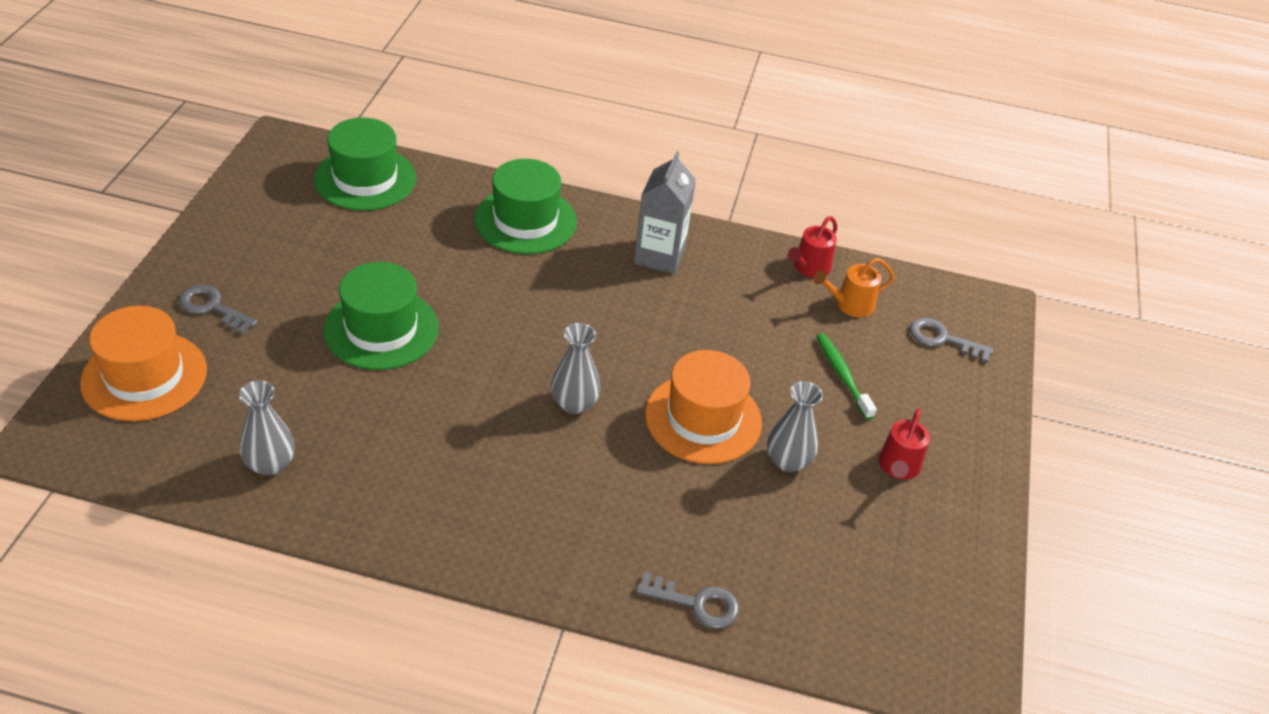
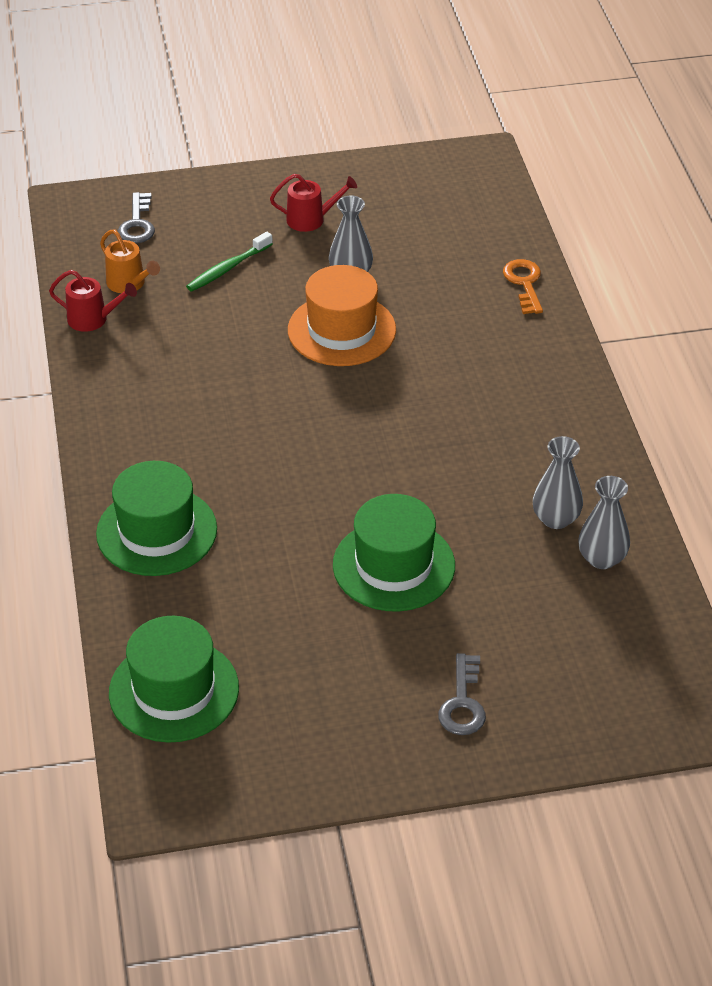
camera: 110 degrees left, 0 degrees up
orange hat [80,306,207,421] -> none
grey vase [551,323,601,414] -> grey vase moved to [533,436,583,529]
grey carton [634,151,696,274] -> none
grey key [636,572,739,629] -> orange key [503,259,543,314]

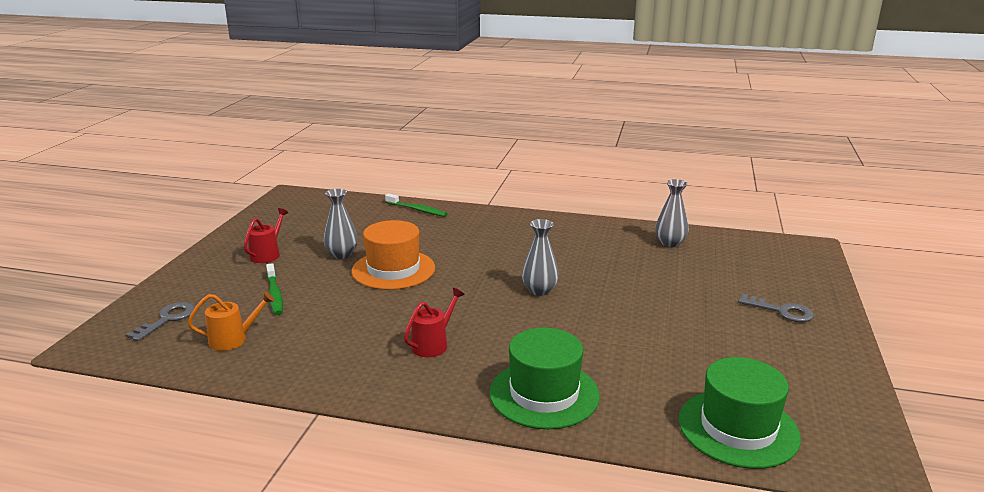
camera: 65 degrees left, 20 degrees down
red watering can [49,270,137,332] -> red watering can moved to [404,288,465,357]
grey key [118,192,155,243] -> grey key turned 90 degrees counterclockwise [125,302,195,341]
green hat [333,494,455,612] -> none
orange key [503,259,543,314] -> green toothbrush [385,193,448,217]
grey vase [533,436,583,529] -> grey vase moved to [522,219,559,296]

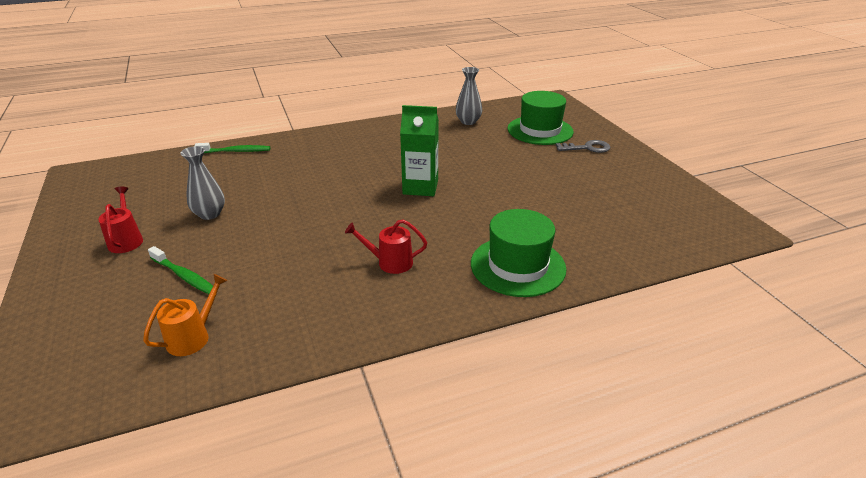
camera: 35 degrees left, 10 degrees up
grey key [125,302,195,341] -> none
orange hat [352,220,435,290] -> none
red watering can [404,288,465,357] -> red watering can turned 90 degrees counterclockwise [345,219,427,274]
grey vase [522,219,559,296] -> green carton [400,105,439,196]
green hat [678,357,801,469] -> green hat moved to [508,91,574,145]

